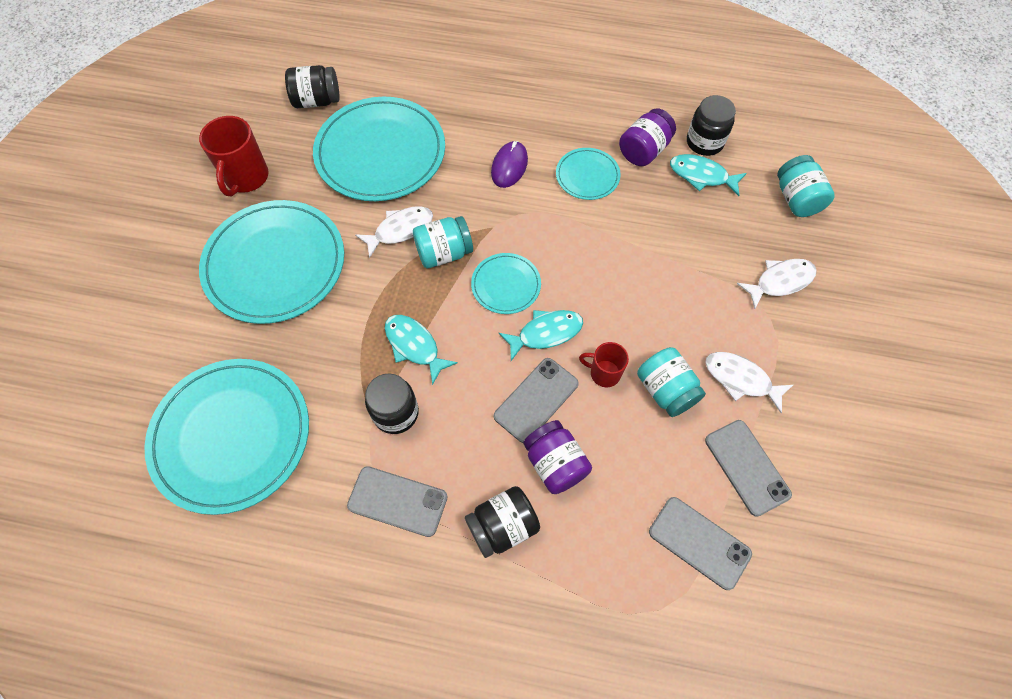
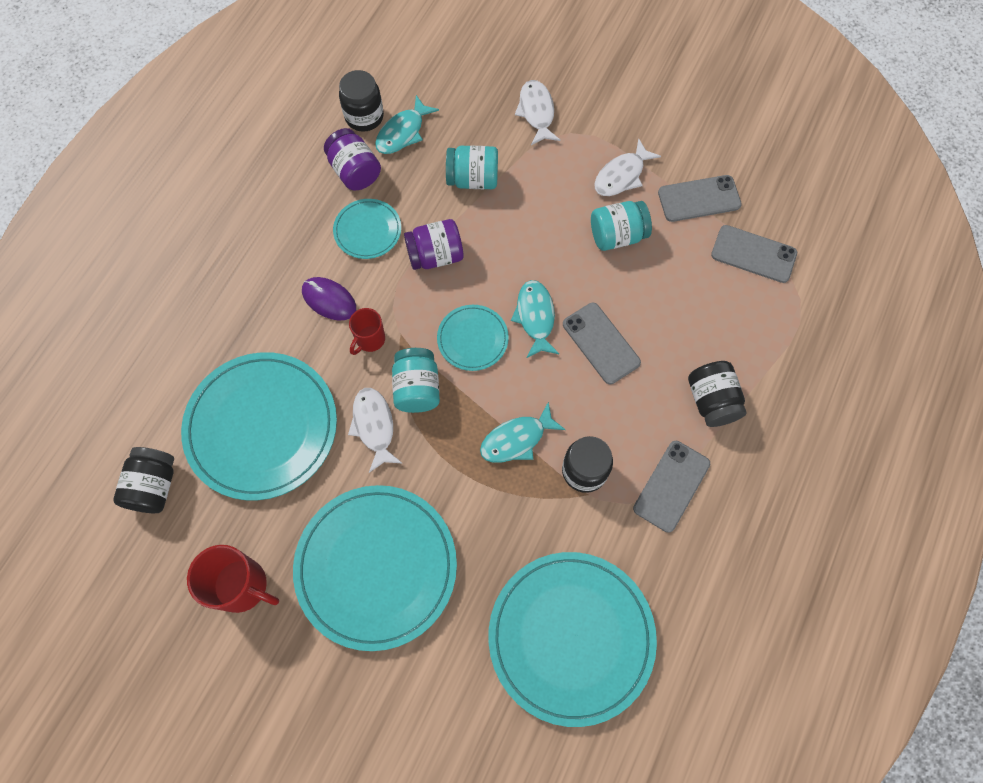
camera: 75 degrees left, 5 degrees up
purple jar [523,420,592,494] -> purple jar moved to [404,219,463,270]
red mug [579,342,629,387] -> red mug moved to [349,308,385,355]
grey phone [649,497,752,590] -> grey phone turned 60 degrees clockwise [711,225,797,283]
turquoise jar [777,155,835,217] -> turquoise jar moved to [446,146,498,189]

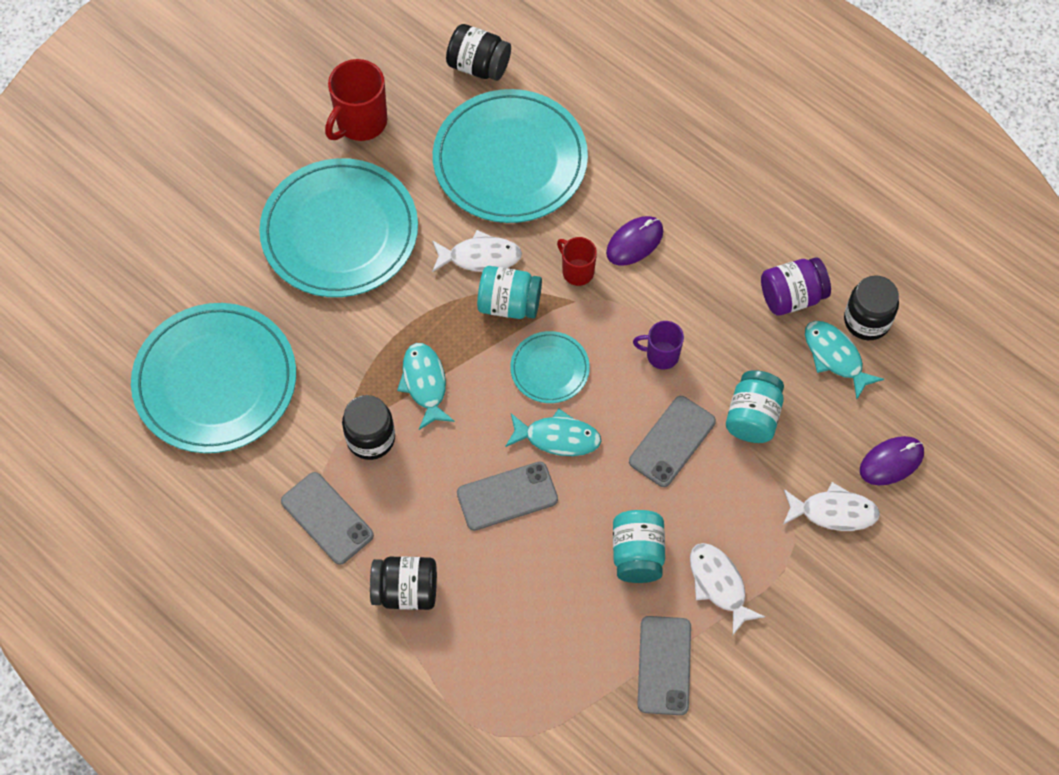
camera: 105 degrees right, 5 degrees down
turquoise plate [333,199,401,259] -> none
purple jar [404,219,463,270] -> purple mug [633,321,684,369]
grey phone [711,225,797,283] -> grey phone moved to [629,396,716,487]
none -> purple mouse [860,436,924,485]

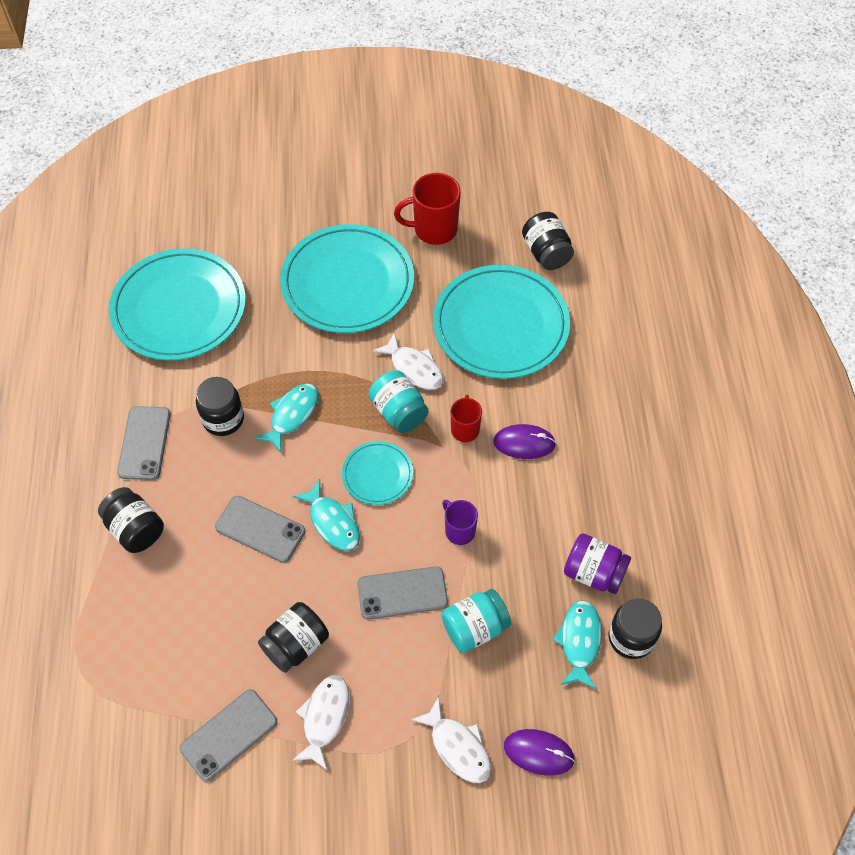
camera: 45 degrees right, 5 degrees down
turquoise jar [613,510,665,583] -> black jar [258,602,329,673]

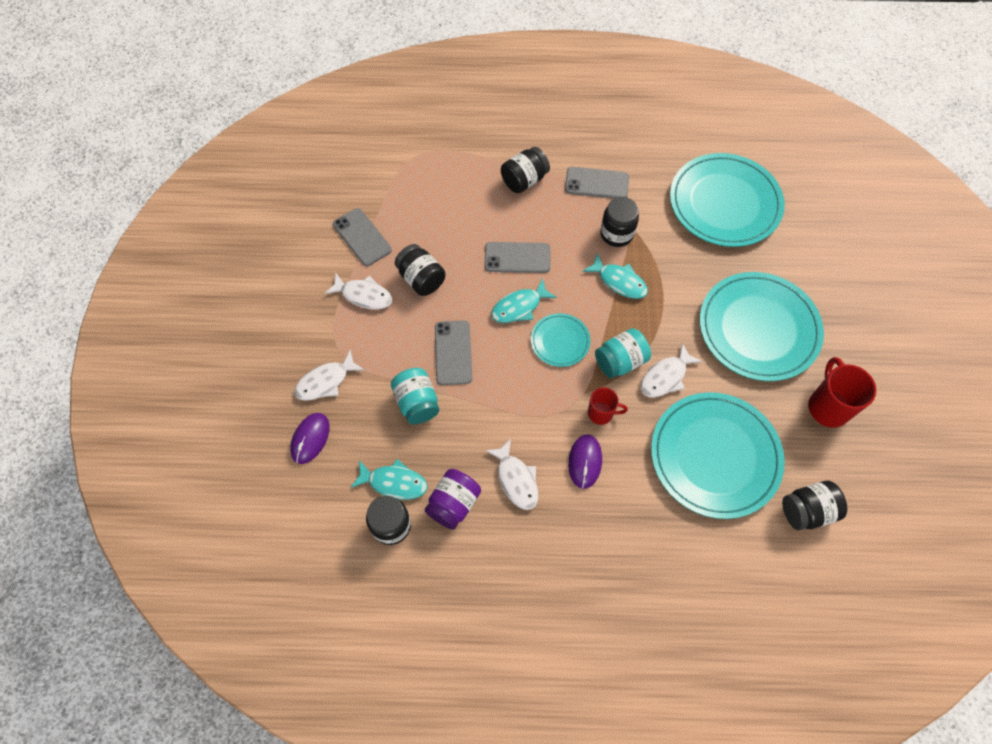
camera: 95 degrees right, 5 degrees up
grey phone [215,496,305,563] -> grey phone turned 60 degrees clockwise [485,242,550,273]
purple mug [442,500,478,545] -> none
none -> white fish [485,439,538,510]

